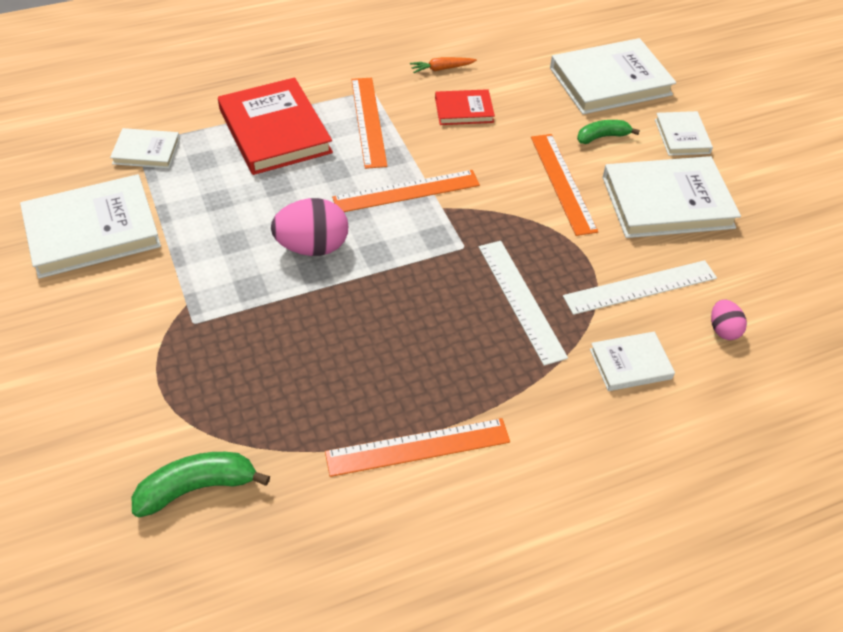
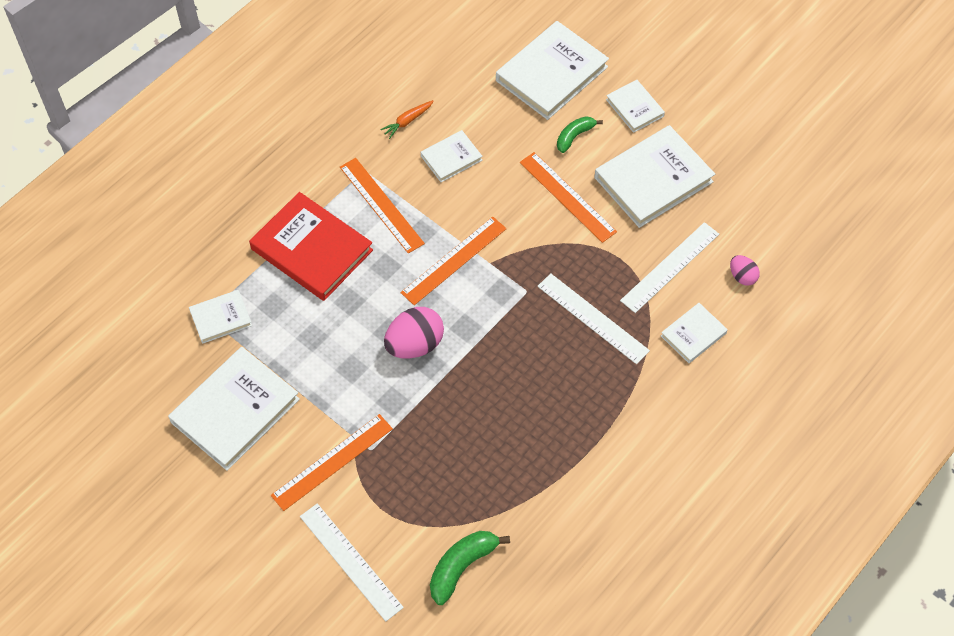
camera: 25 degrees left, 10 degrees up
orange ruler [325,418,510,477] -> orange ruler moved to [271,414,393,511]
red book [435,89,495,125] -> white book [421,130,482,182]
none -> white ruler [300,503,404,621]

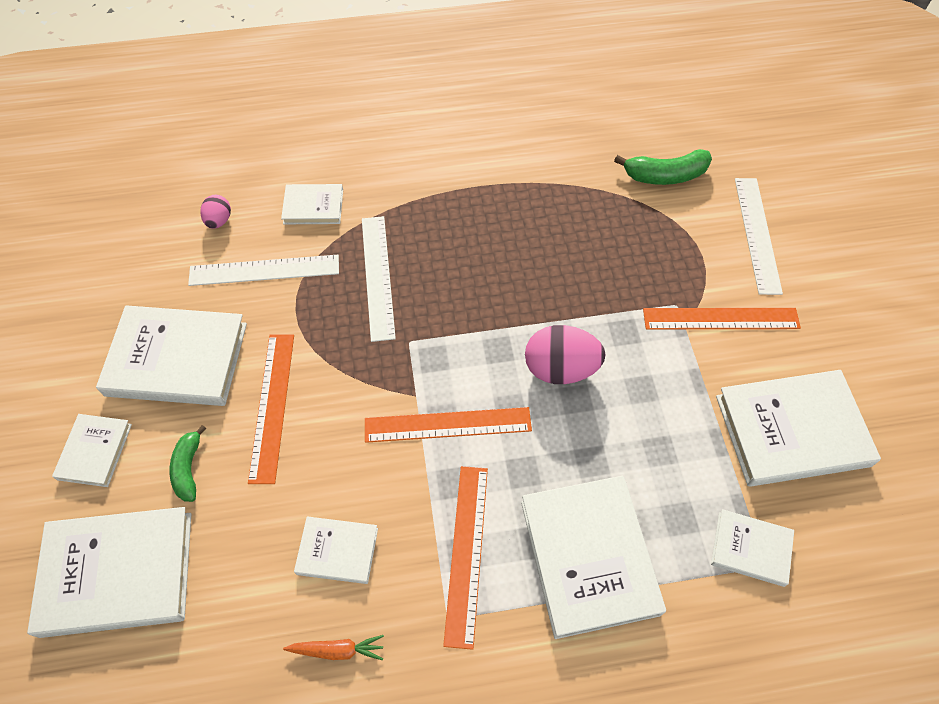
camera: 140 degrees left, 0 degrees up
red book [249,192,373,301] -> white book [521,476,666,639]
green banana [557,116,603,153] -> green banana turned 90 degrees clockwise [169,425,206,502]

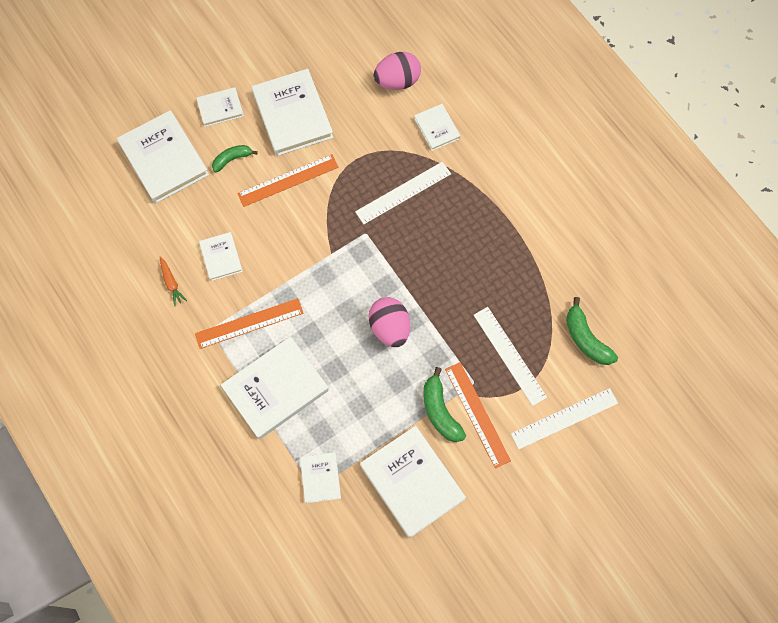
camera: 65 degrees right, 10 degrees up
white ruler [188,255,339,286] -> white ruler moved to [474,307,547,406]
pink egg [200,195,231,229] -> pink egg [374,52,421,90], size x1.84
orange ruler [365,407,532,443] -> none
none -> green banana [423,367,466,442]

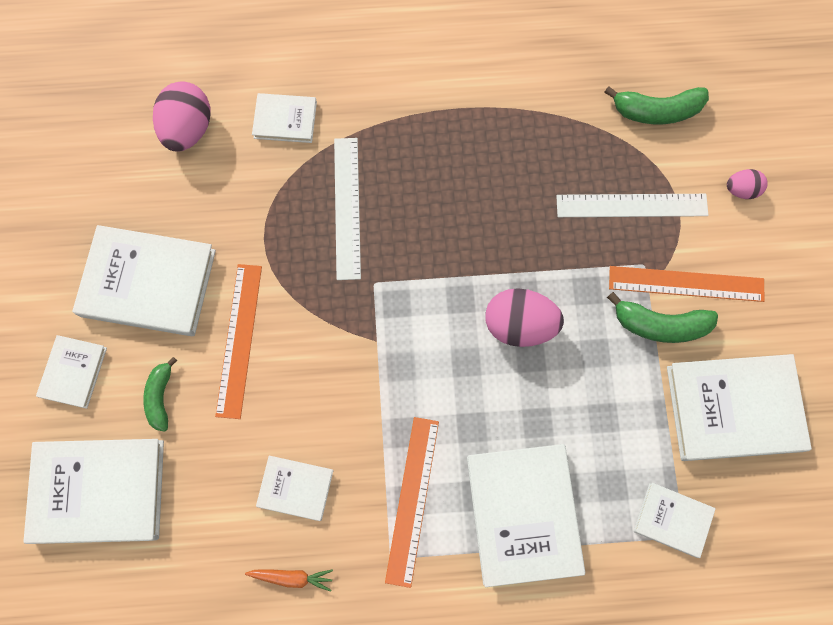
camera: 60 degrees left, 5 degrees up
white ruler [511,388,618,449] -> pink egg [727,169,768,199]

